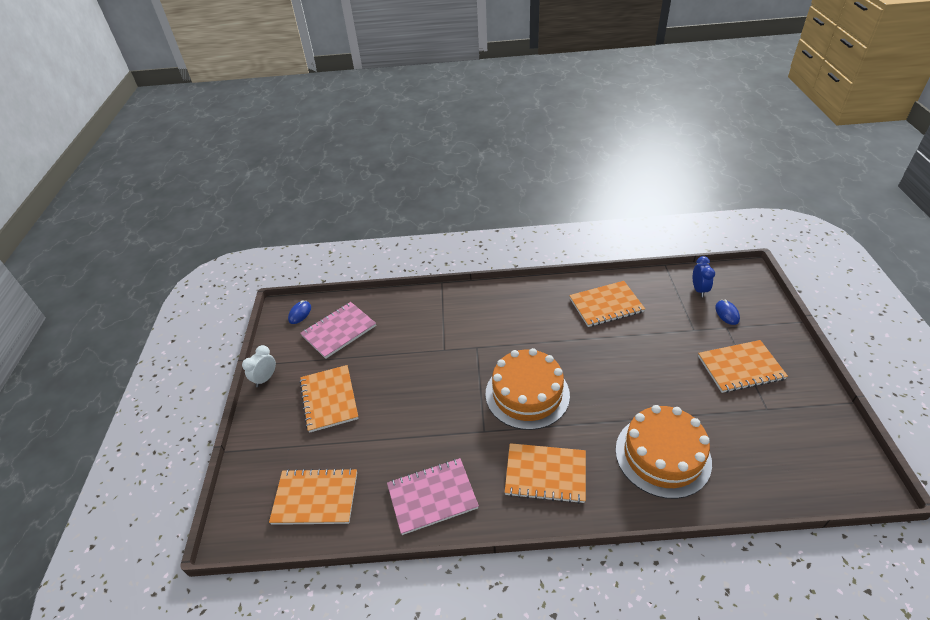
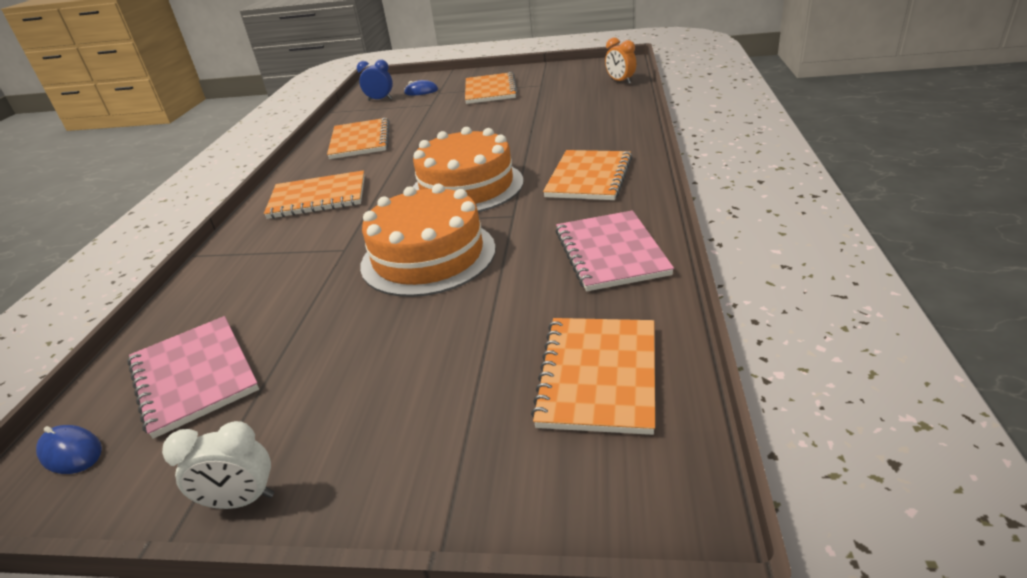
camera: 80 degrees left, 10 degrees down
white clock [242,345,276,387] -> white clock turned 45 degrees counterclockwise [162,421,274,509]
orange notebook [300,365,359,433] -> orange notebook moved to [264,170,365,219]
orange cake [615,405,712,499] -> orange cake moved to [360,184,496,297]
none -> orange clock [605,38,636,84]

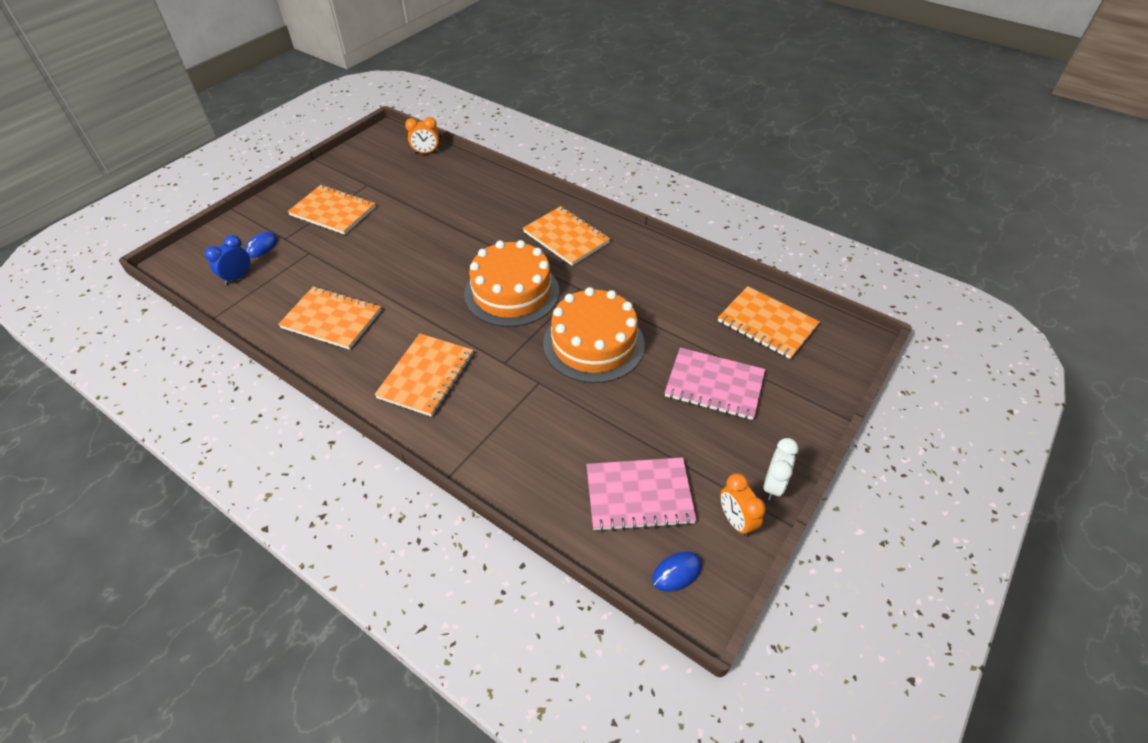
camera: 65 degrees left, 15 degrees up
pink notebook [555,210,674,291] -> pink notebook moved to [665,347,765,420]
none -> orange clock [720,473,766,537]

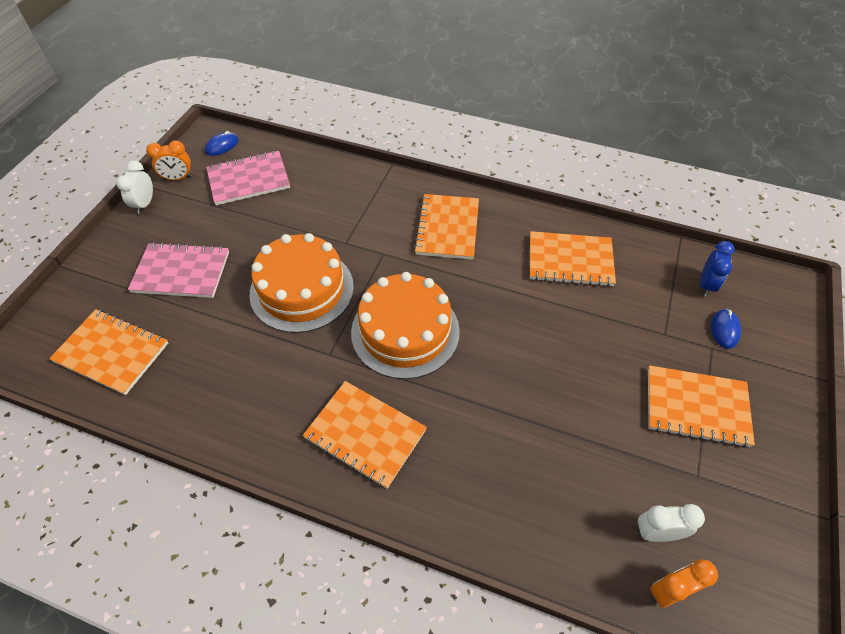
camera: 165 degrees right, 5 degrees up
orange clock [720,473,766,537] -> orange clock turned 120 degrees clockwise [146,140,192,180]
none -> white clock [637,504,705,542]

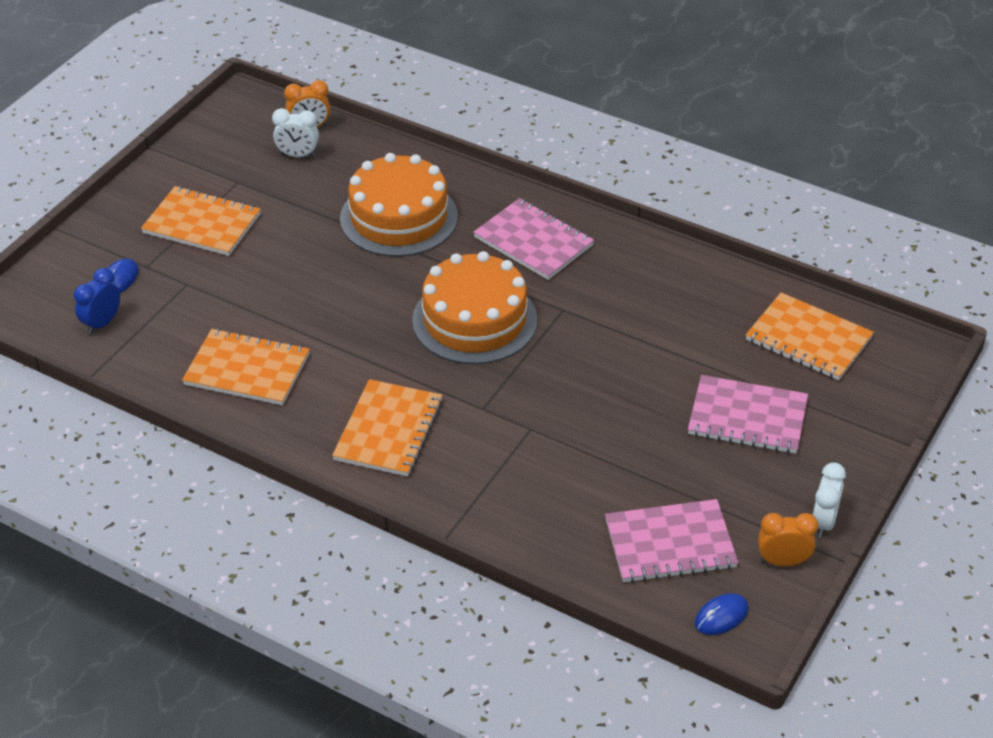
camera: 170 degrees left, 10 degrees down
orange cake [249,233,354,333] -> orange cake moved to [340,153,458,257]
orange notebook [303,381,427,489] -> pink notebook [473,198,594,280]

